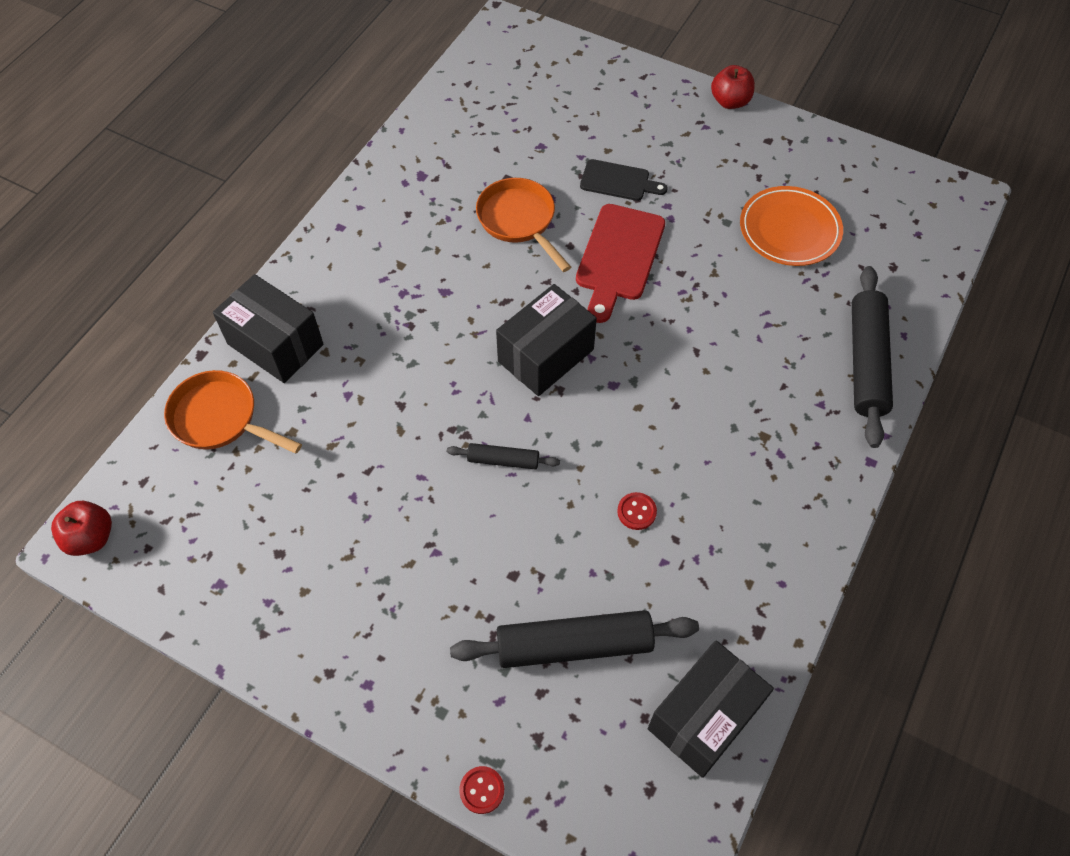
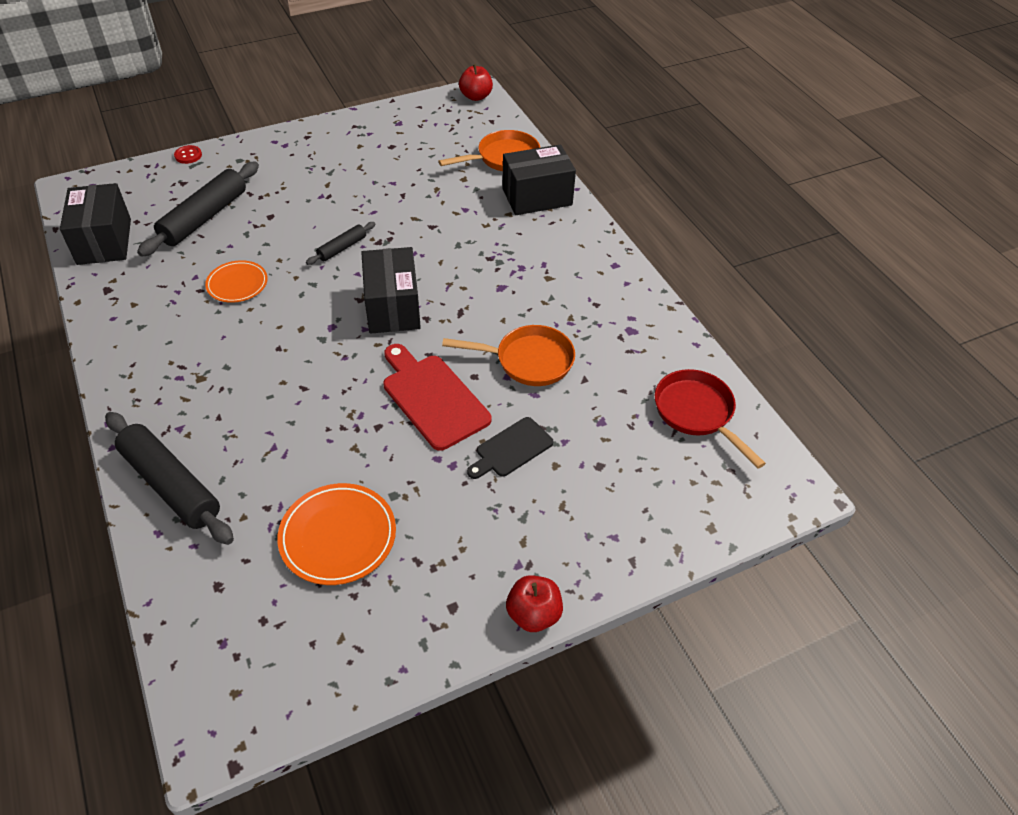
camera: 125 degrees right, 10 degrees down
red button [617,492,657,530] -> orange plate [205,260,268,303]
none -> red pan [655,369,766,469]

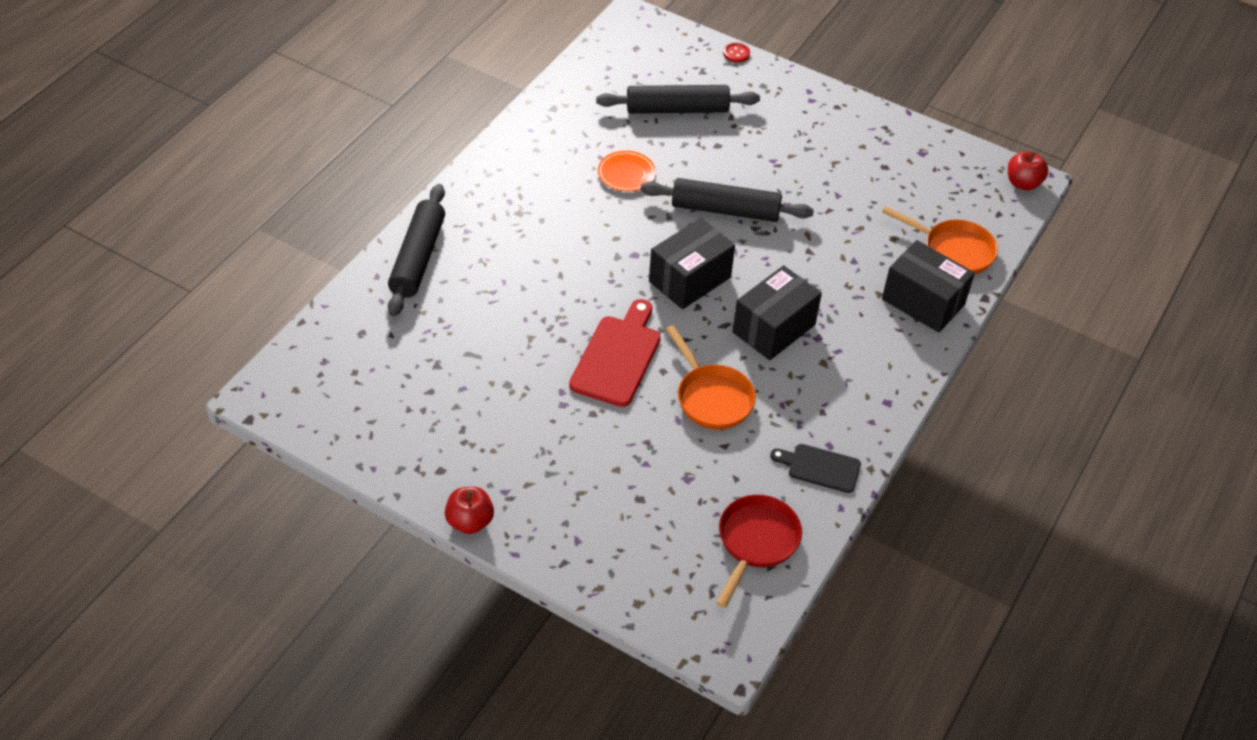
camera: 55 degrees right, 0 degrees up
black box [60,183,131,265] -> black box moved to [732,265,822,360]
orange plate [277,483,396,585] -> none
black rolling pin [306,222,375,265] -> black rolling pin [641,178,814,222], size x1.97
black cutting board [467,417,553,479] -> black cutting board moved to [770,444,861,493]

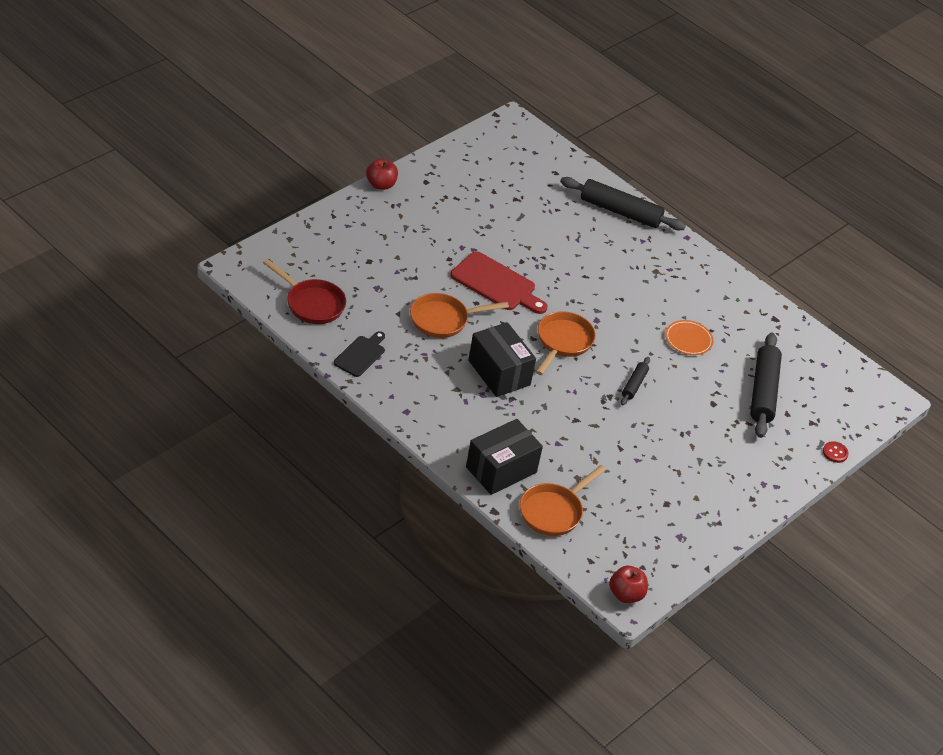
camera: 100 degrees right, 5 degrees down
black rolling pin [641,178,814,222] -> black rolling pin [621,357,650,405], size x0.51
black box [649,218,735,309] -> orange pan [536,311,596,375]

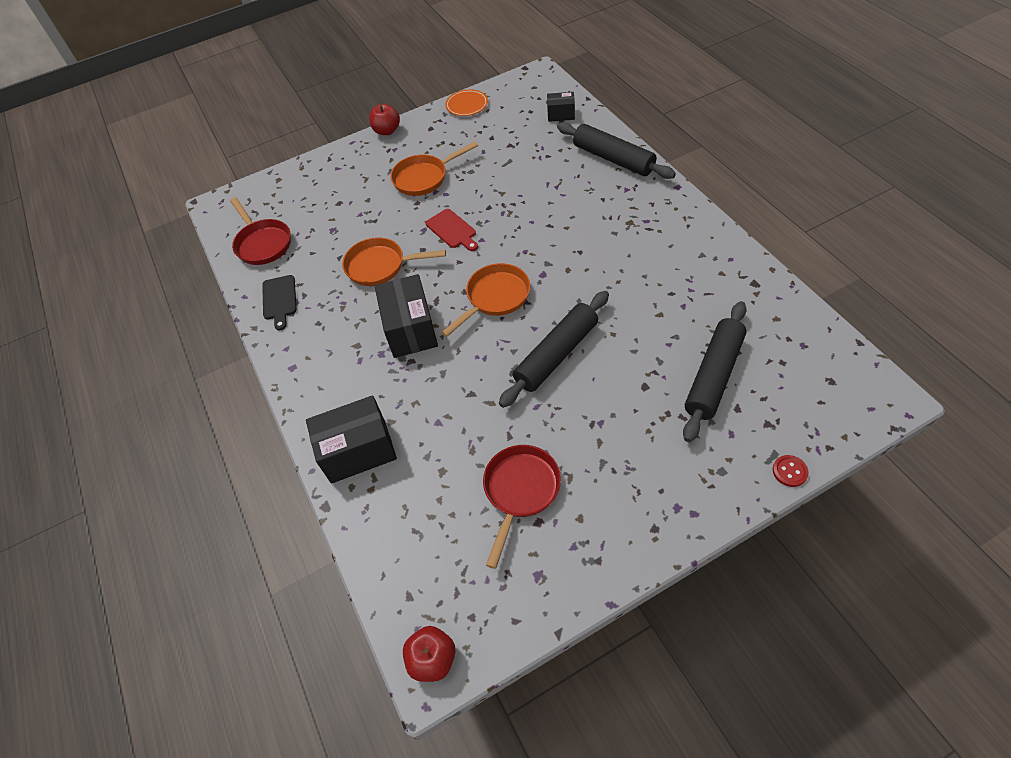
camera: 30 degrees right, 10 degrees up
black cutting board [334,331,385,377] -> black cutting board turned 120 degrees clockwise [262,275,297,330]
red cutting board [451,251,548,314] -> red cutting board [425,209,478,251], size x0.62
orange pan [520,465,606,536] -> orange pan moved to [390,142,478,196]
black rolling pin [621,357,650,405] -> black rolling pin [499,291,609,408], size x1.97
orange plate [665,320,713,355] -> orange plate moved to [445,89,488,116]
none -> red pan [483,445,561,569]
none -> black box [547,92,575,122]

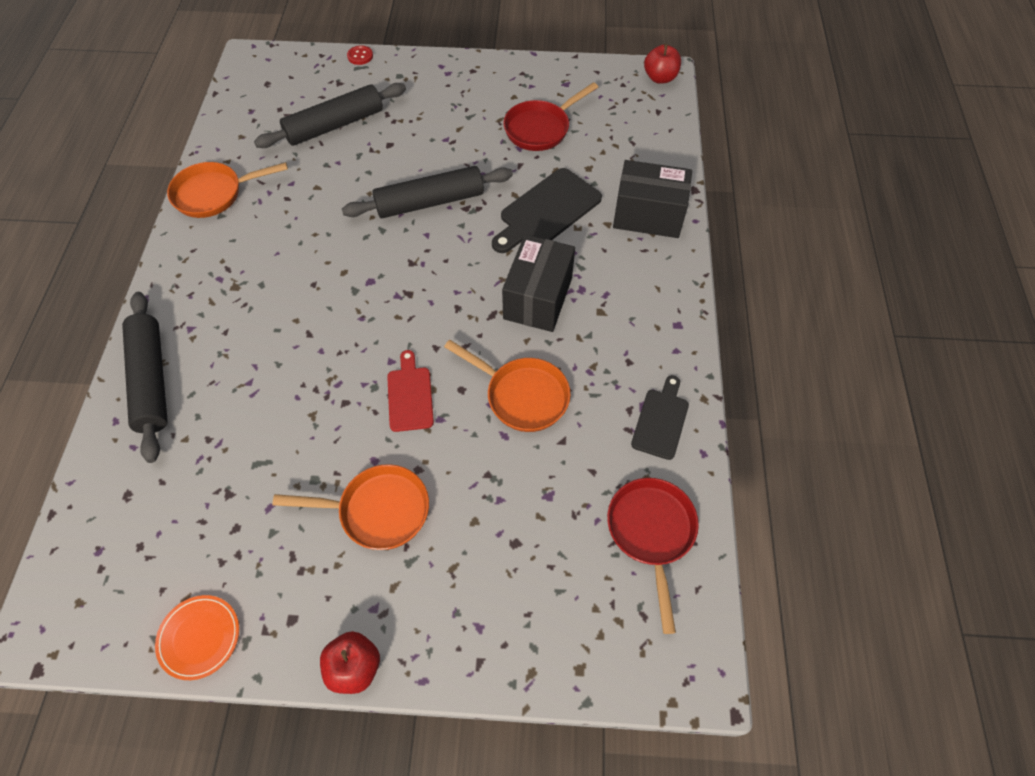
camera: 155 degrees left, 5 degrees up
orange pan [441,263,530,337] -> orange pan moved to [167,162,288,218]
black box [547,92,575,122] -> none
none -> black cutting board [492,168,602,253]

